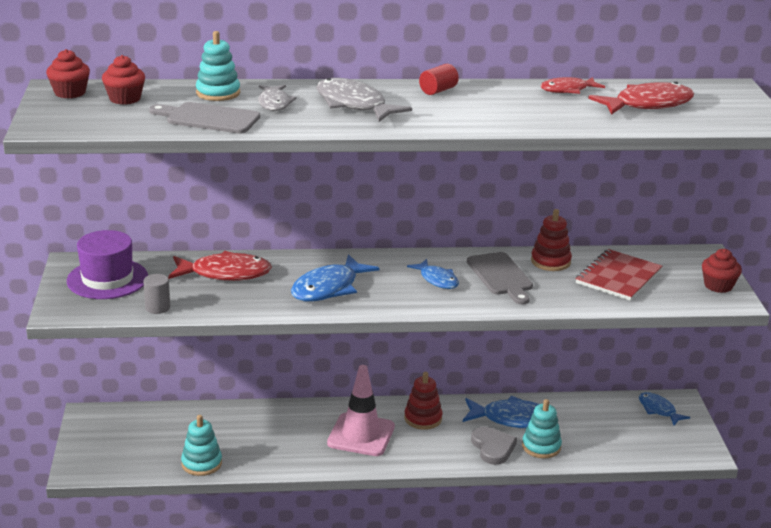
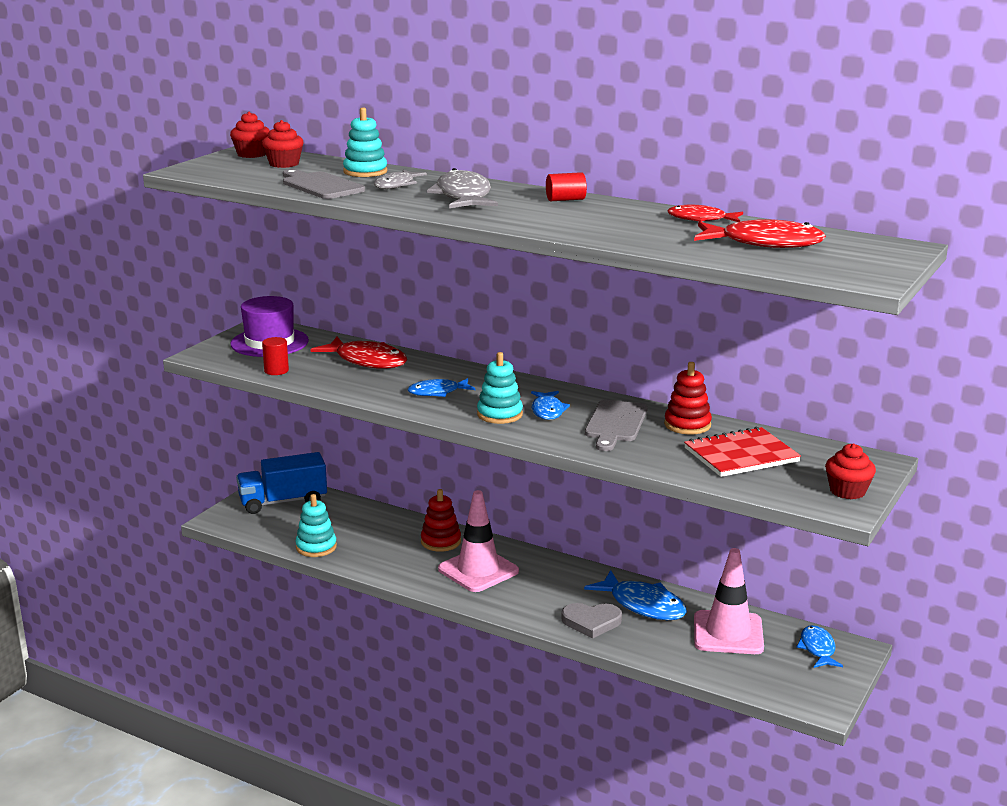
camera: 35 degrees right, 5 degrees down
grey cylinder [143,274,170,314] -> red cylinder [262,337,289,375]
blue fish [291,254,380,302] -> blue fish [408,378,475,397], size x0.62
red stacking toy [404,372,443,430] -> red stacking toy moved to [421,489,461,552]
grey heart [471,427,517,465] -> grey heart turned 75 degrees clockwise [561,603,622,638]
turquoise stacking toy [522,399,562,458] -> turquoise stacking toy moved to [477,352,523,424]
none -> blue truck [236,452,327,514]
none -> pink traffic cone [694,548,764,654]

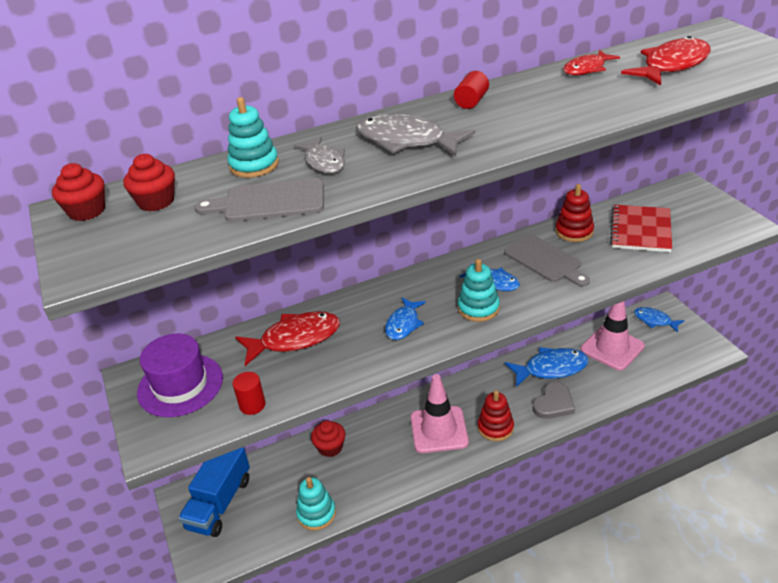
camera: 50 degrees left, 15 degrees up
red stacking toy [421,489,461,552] -> red stacking toy moved to [478,390,514,441]
red cupcake [825,443,876,499] -> red cupcake moved to [311,421,345,457]

